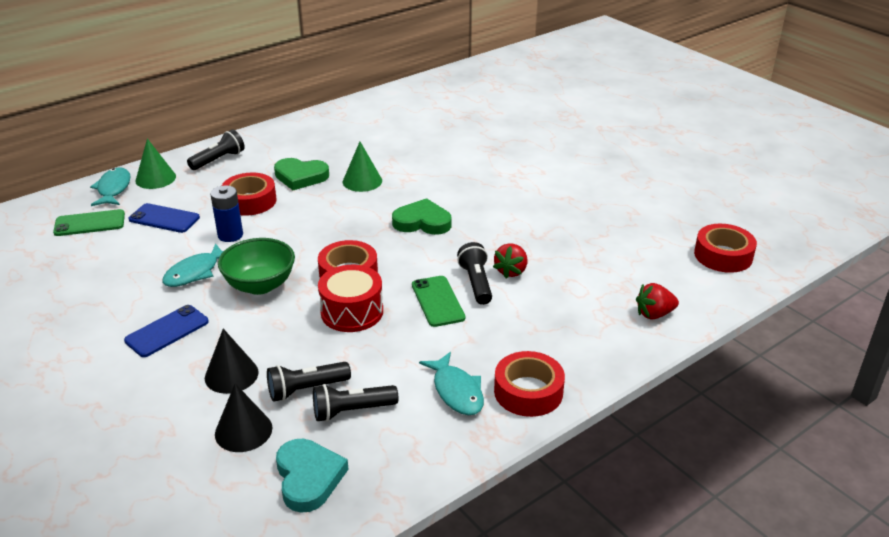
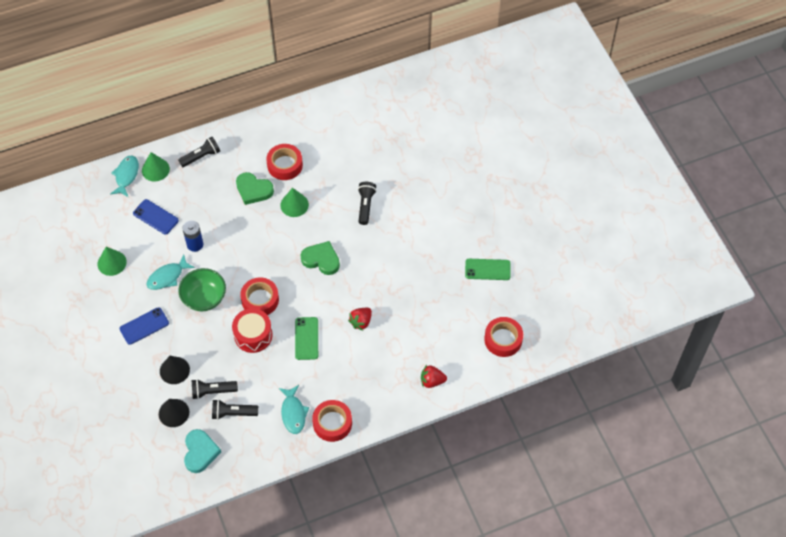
camera: 15 degrees right, 25 degrees up
green phone [53,209,125,236] -> green phone moved to [465,259,511,280]
red tape [222,172,276,216] -> red tape moved to [266,144,303,180]
black flashlight [457,242,492,305] -> black flashlight moved to [358,182,377,225]
none -> green cone [98,247,127,276]

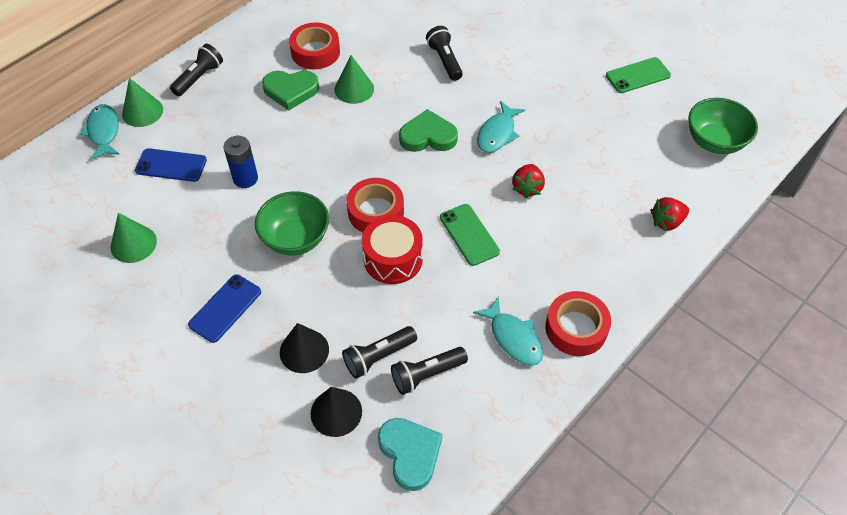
camera: 25 degrees left, 5 degrees down
turquoise fish [146,255,195,290] -> turquoise fish moved to [477,101,525,153]
red tape [484,317,523,357] -> green bowl [688,98,758,154]

